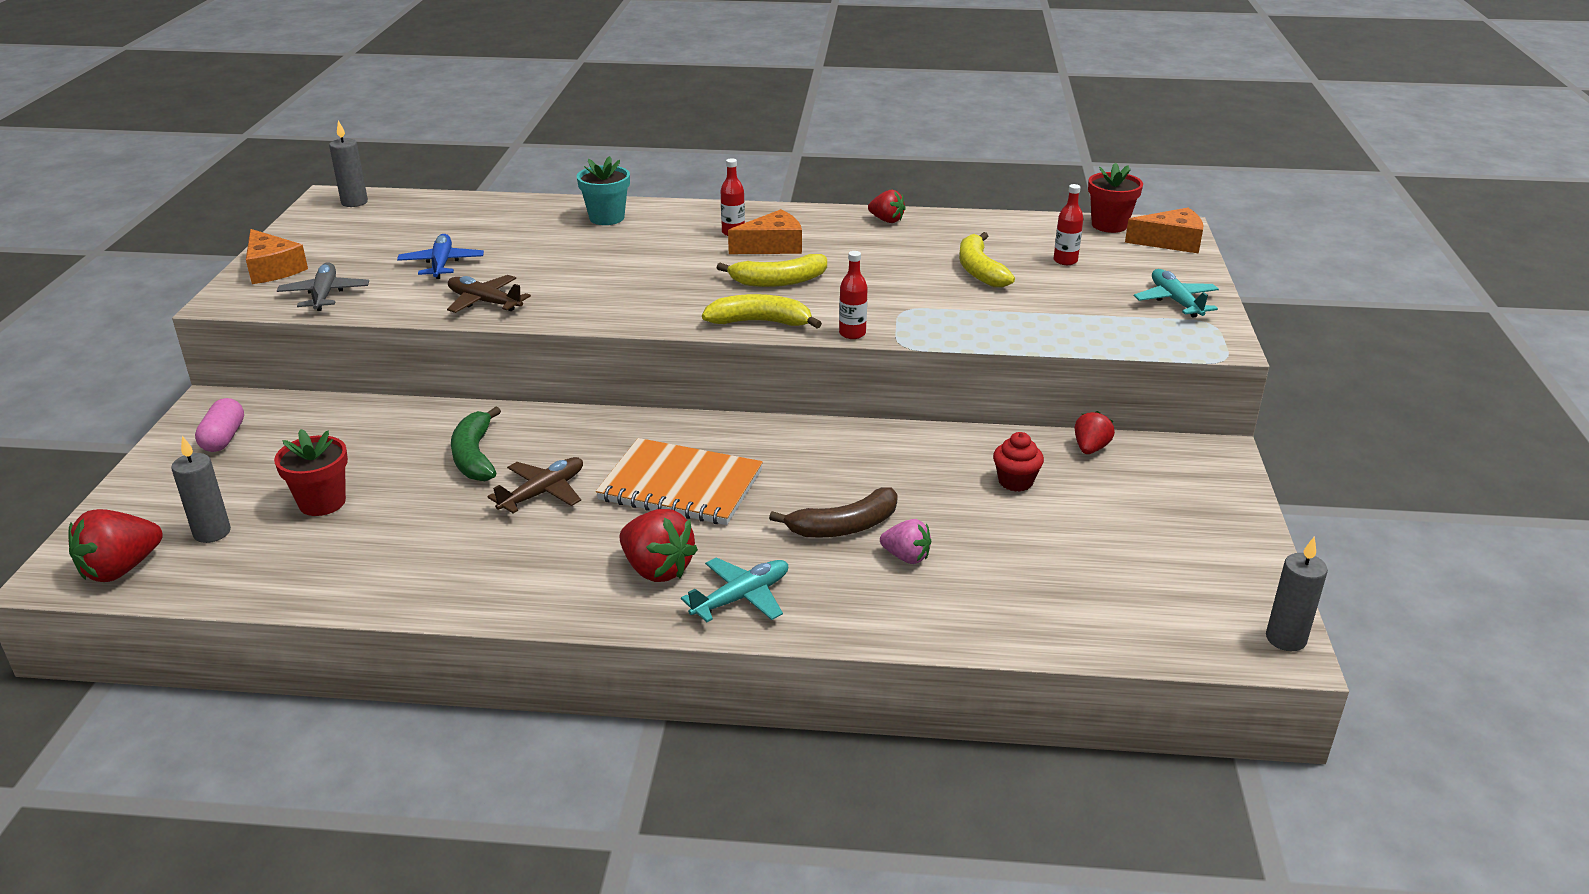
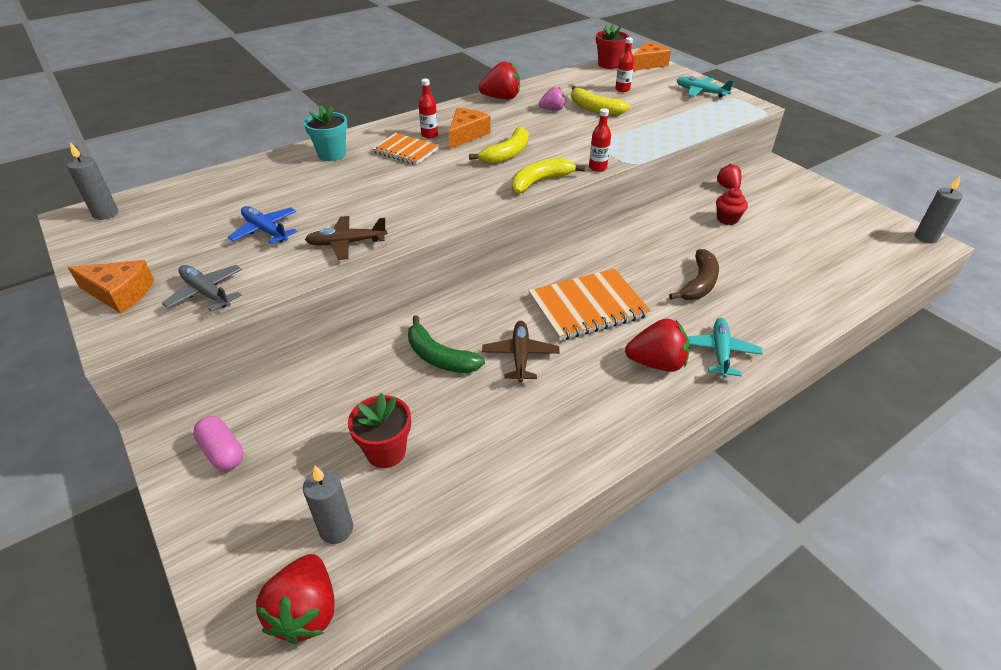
camera: 40 degrees left, 10 degrees up
red strawberry [868,190,906,223] -> red strawberry [479,61,520,99], size x1.61
pink strawberry [880,519,931,564] -> pink strawberry moved to [539,87,565,111]
none -> orange notebook [372,133,439,165]

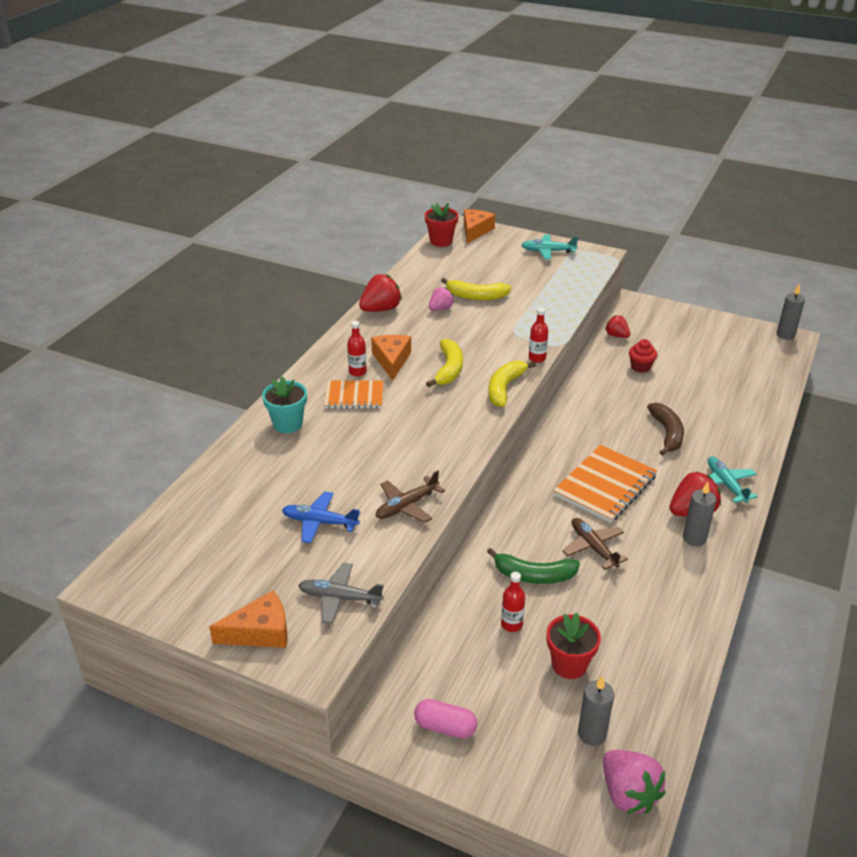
camera: 30 degrees left, 5 degrees down
grey candle [67,142,118,220] -> grey candle moved to [683,482,716,546]
red strawberry [256,554,335,644] -> pink strawberry [603,750,666,814]
red bottle [615,37,634,92] -> red bottle moved to [501,572,525,632]

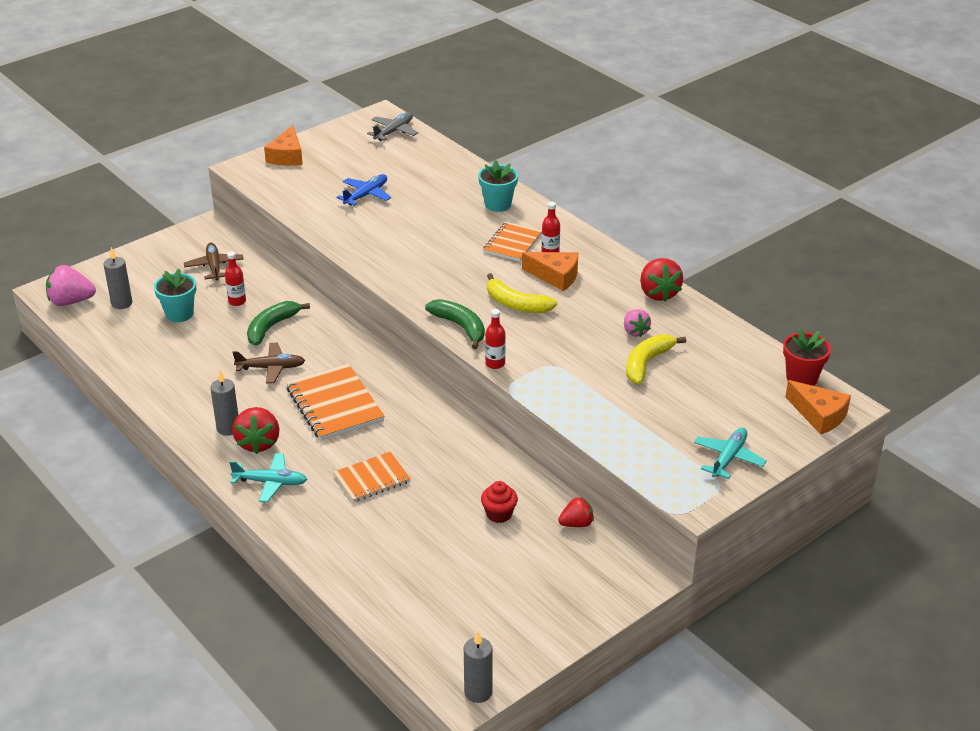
camera: 115 degrees right, 0 degrees up
grey plane [298,563,384,624] -> grey plane moved to [367,112,418,141]
brown plane [376,470,445,523] -> brown plane moved to [184,242,244,280]
pink capsule [414,699,477,739] -> none
yellow banana [488,361,536,407] -> green banana [425,299,485,349]
red flower pot [547,613,601,679] -> turquoise flower pot [154,269,196,322]
brown banana [647,402,684,456] -> orange notebook [334,452,411,503]

